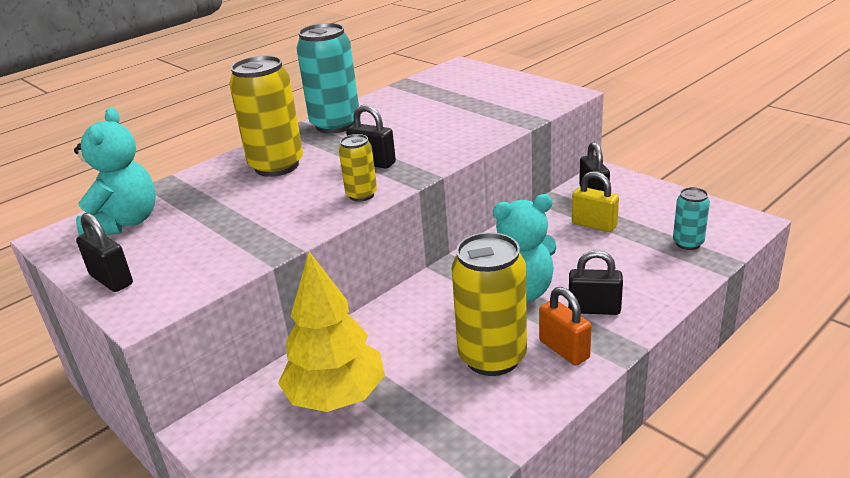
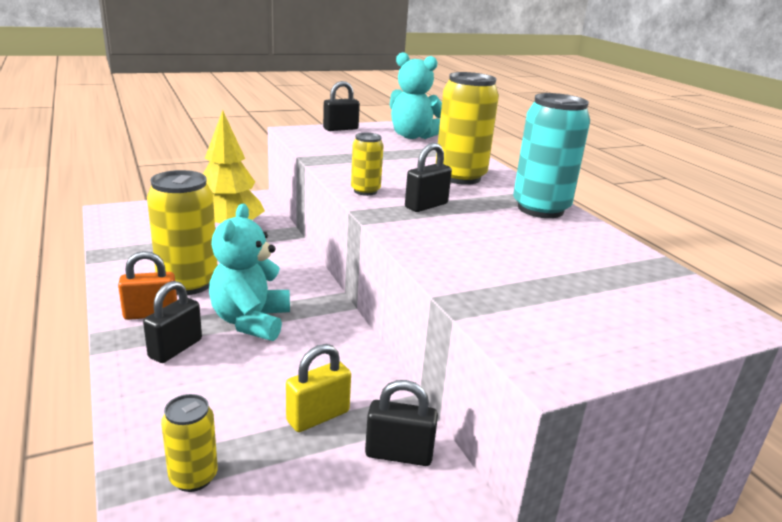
camera: 105 degrees right, 5 degrees down
turquoise can [673,187,710,250] -> yellow can [161,394,218,492]

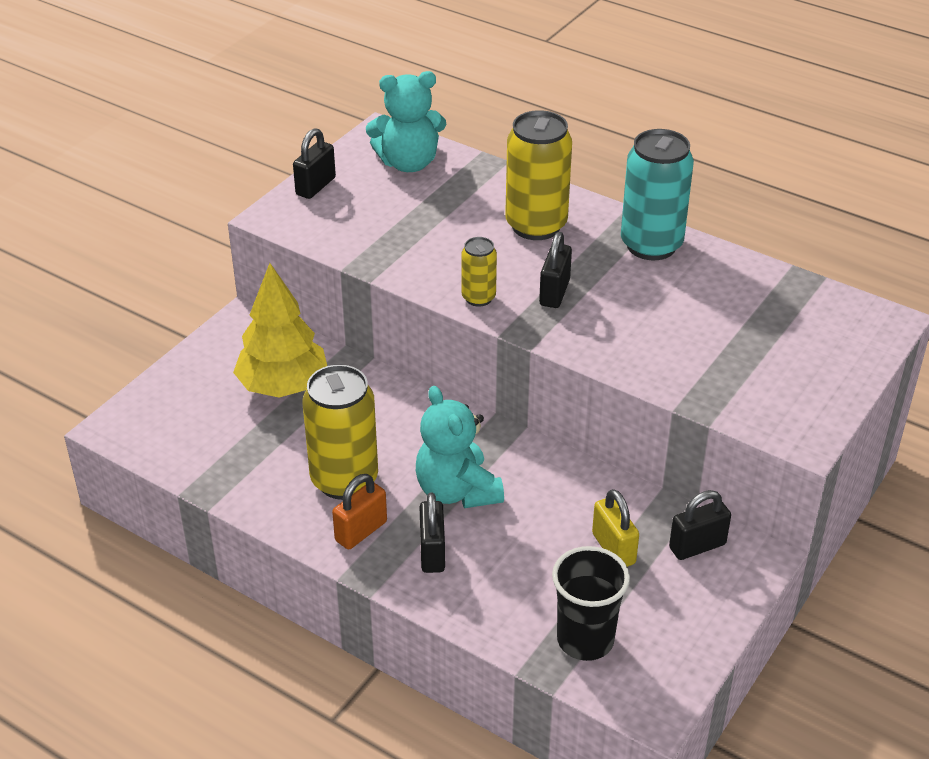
camera: 30 degrees left, 15 degrees up
yellow can [161,394,218,492] -> black cup [552,546,630,661]
yellow padlock [286,344,351,432] -> yellow padlock turned 45 degrees counterclockwise [592,489,639,567]

